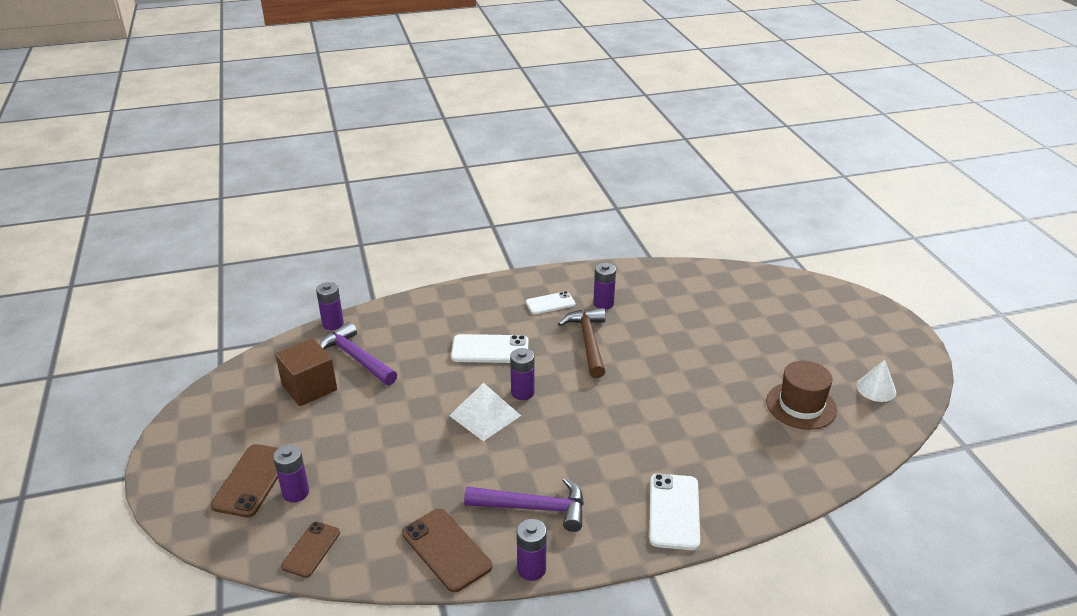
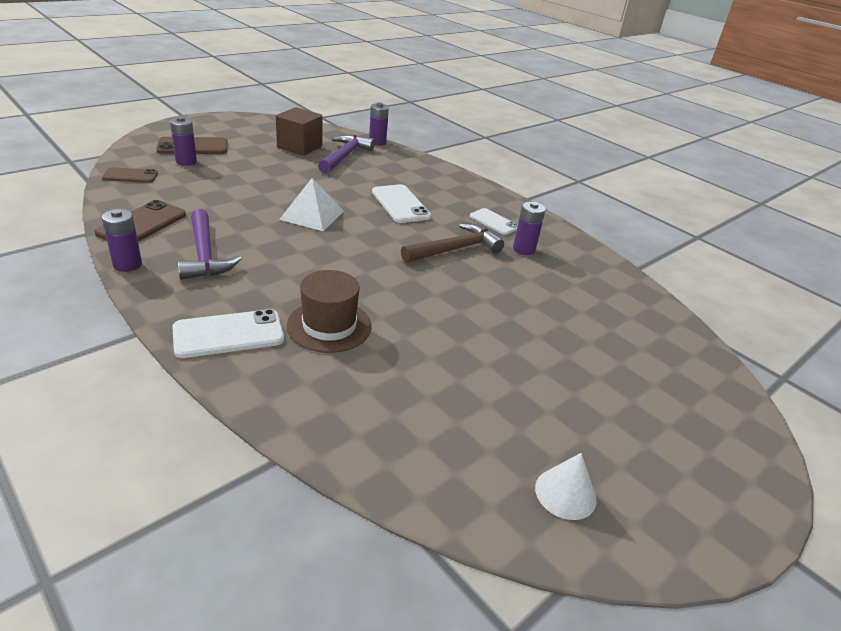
camera: 60 degrees right, 0 degrees up
purple battery [510,348,535,400] -> none
brown hat [766,360,837,430] -> brown hat moved to [287,270,372,353]

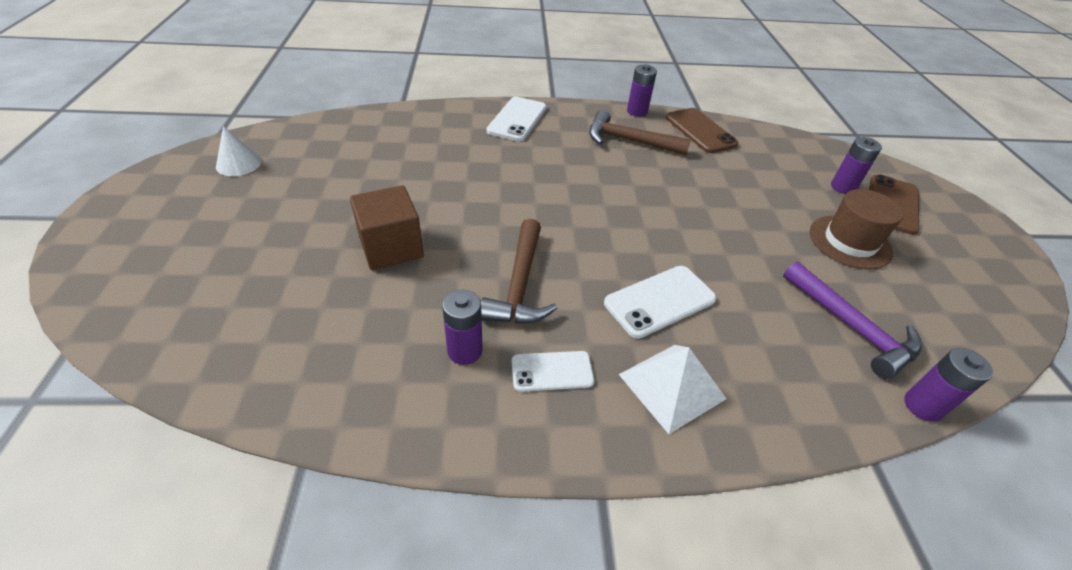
camera: 130 degrees right, 10 degrees up
brown phone [102,167,158,183] -> none
purple hammer [178,209,242,280] -> brown hammer [589,110,691,155]
brown cube [276,107,323,156] -> brown cube moved to [350,185,424,270]
white pyramid [279,178,344,231] -> white pyramid moved to [619,345,727,434]
brown hat [287,270,372,353] -> brown hat moved to [810,189,904,270]
white phone [372,184,431,223] -> white phone turned 45 degrees counterclockwise [604,266,717,338]

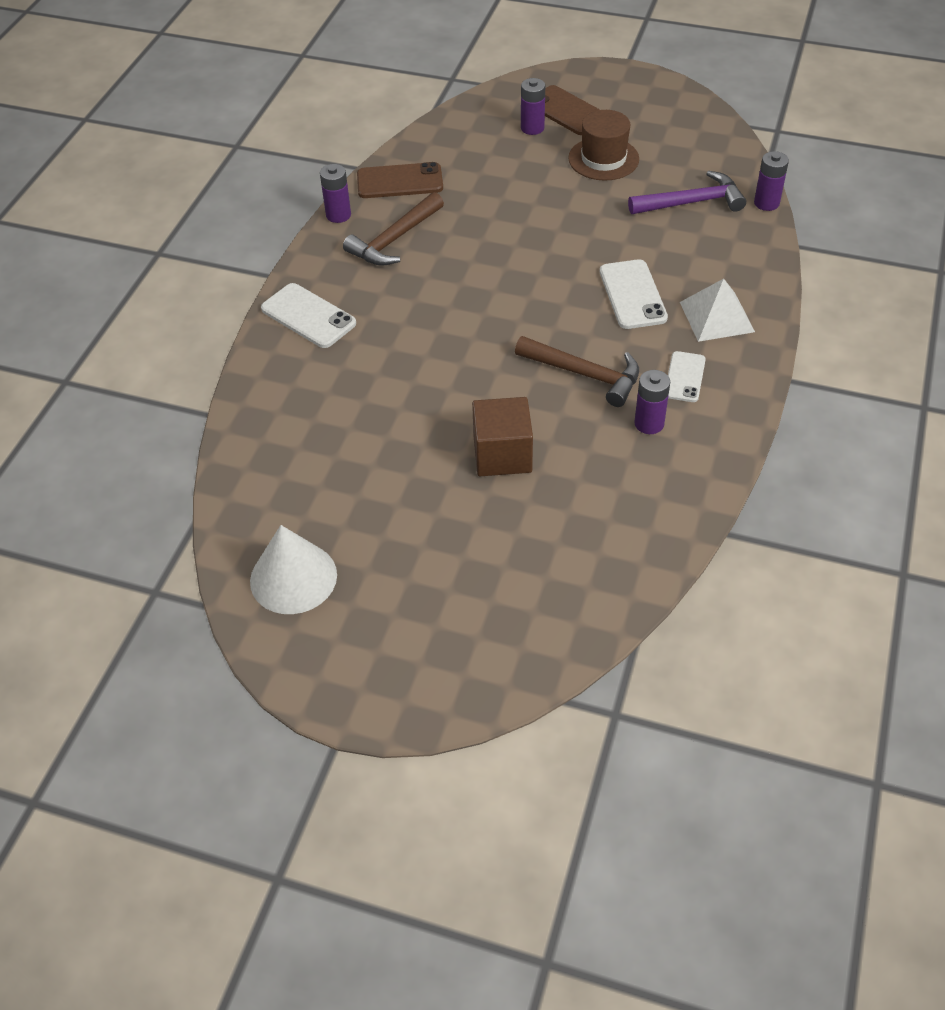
camera: 65 degrees left, 5 degrees up
white cone [216,126,262,176] -> white cone [250,525,337,614], size x1.62

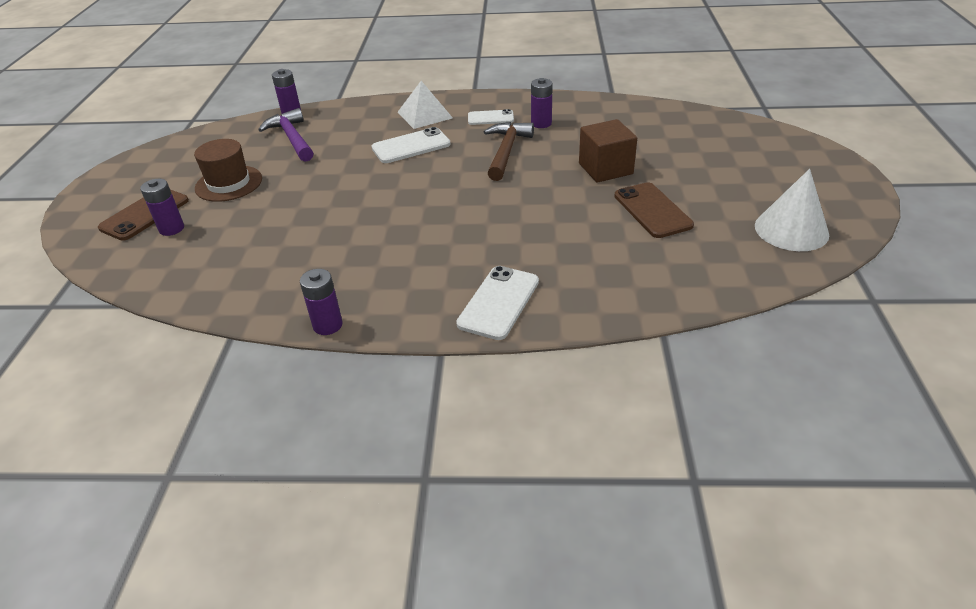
camera: 105 degrees left, 10 degrees down
brown hammer [343,192,444,266] -> none
brown phone [357,162,443,198] -> brown phone moved to [614,182,694,238]

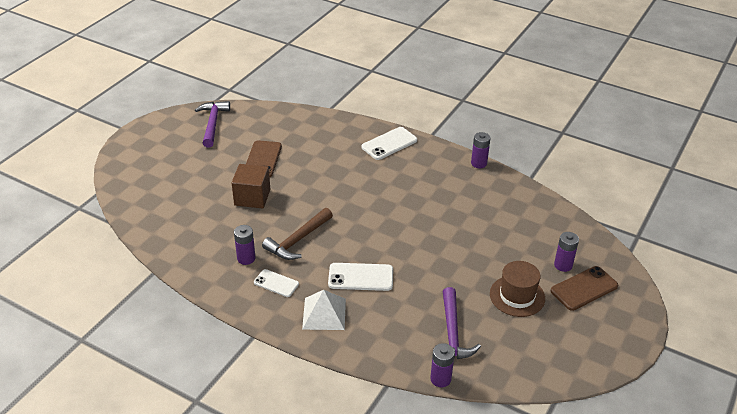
camera: 155 degrees left, 0 degrees up
white cone [755,169,829,251] -> purple hammer [195,101,230,147]

